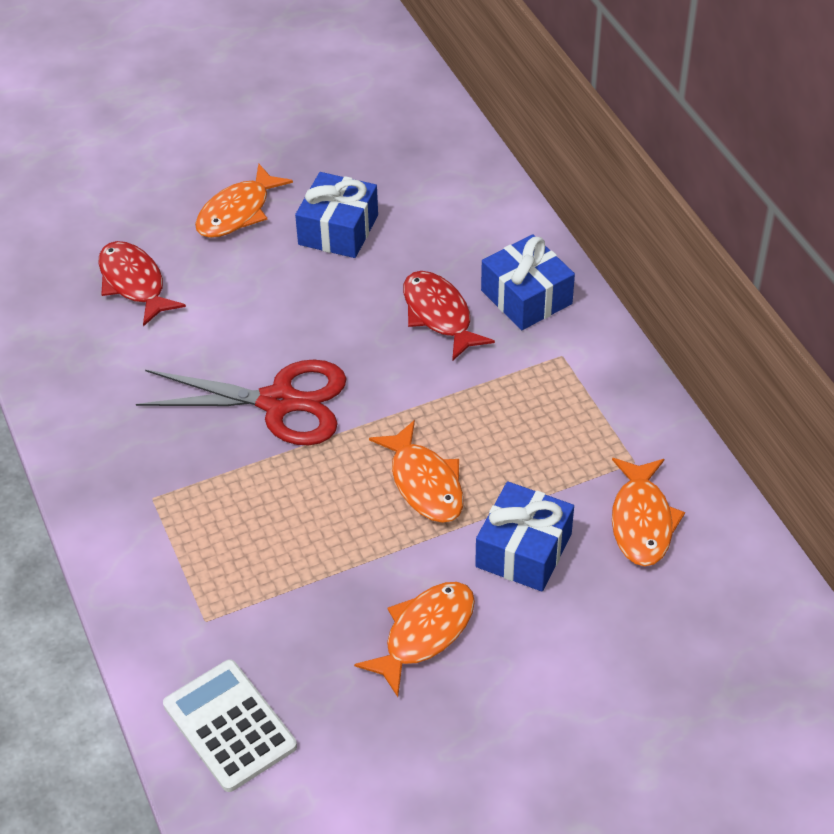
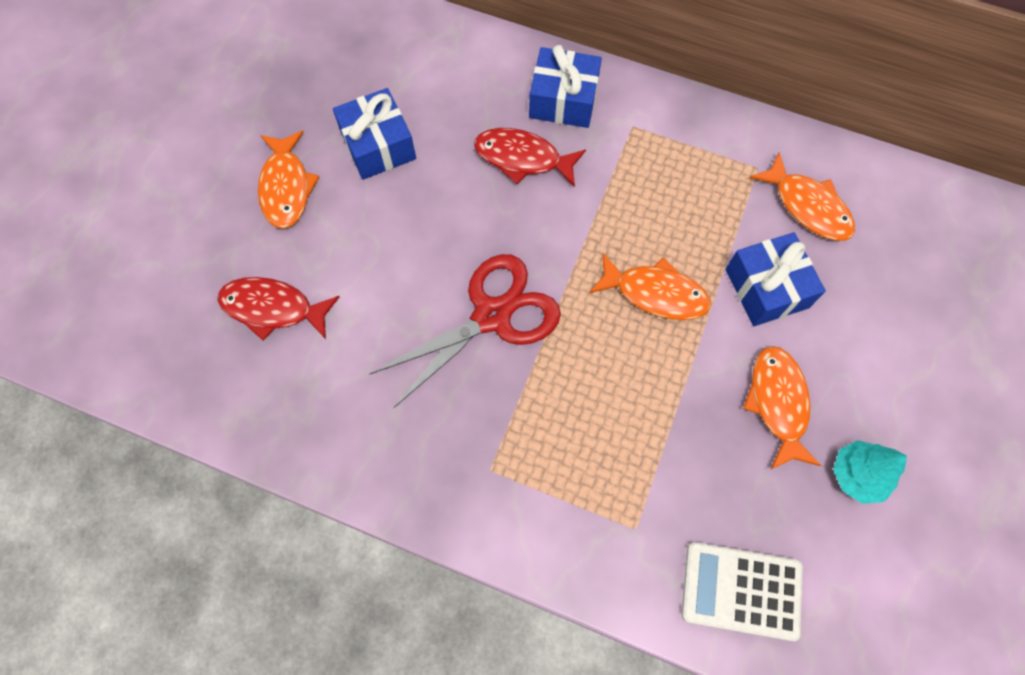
camera: 45 degrees left, 20 degrees up
none -> turquoise tree [833,440,907,504]

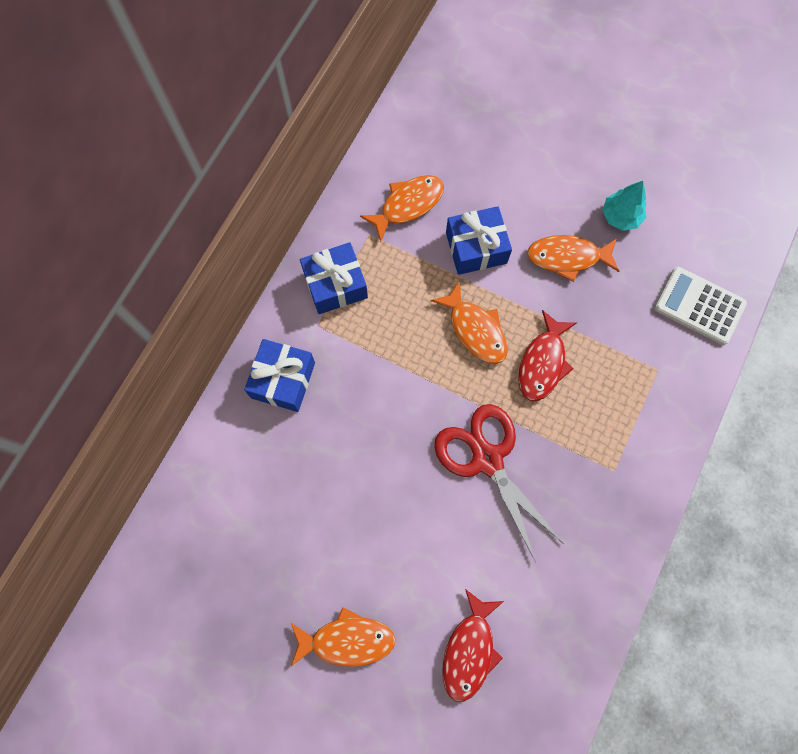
camera: 85 degrees left, 5 degrees up
blue gift [333,88,416,180] -> blue gift moved to [300,242,368,314]
red fish [474,128,586,187] -> red fish moved to [518,310,577,401]
orange fish [589,253,711,320] -> orange fish turned 120 degrees clockwise [431,281,508,364]
white calculator [682,542,803,641] -> white calculator turned 105 degrees clockwise [654,267,747,345]

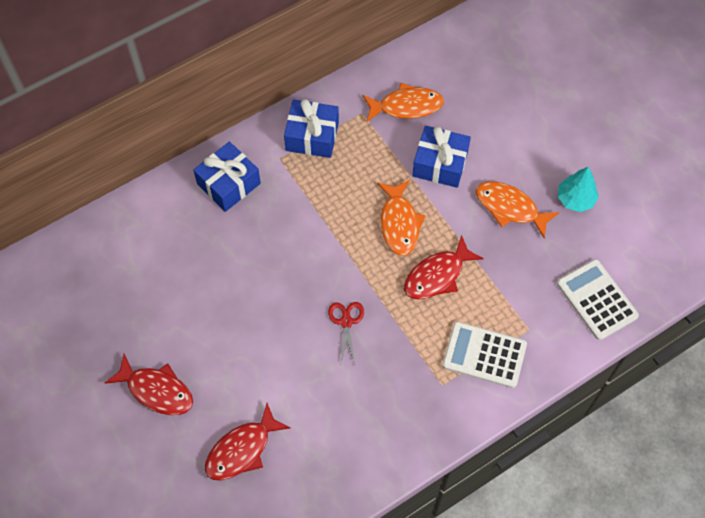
camera: 30 degrees right, 10 degrees down
orange fish [291,607,396,667] -> red fish [105,354,193,415]
red scissors [434,404,565,562] -> red scissors [328,302,364,363], size x0.47
none -> white calculator [442,322,527,388]

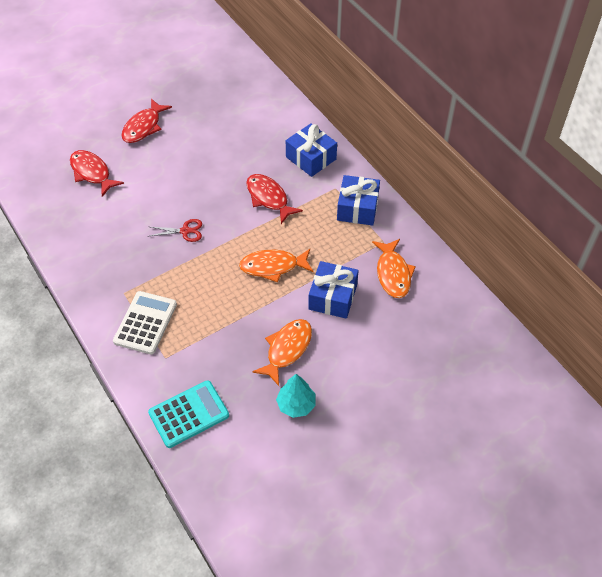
camera: 90 degrees right, 10 degrees down
red fish [404,235,484,299] -> red fish moved to [246,174,303,224]
white calculator [557,259,639,340] -> turquoise calculator [148,380,229,448]

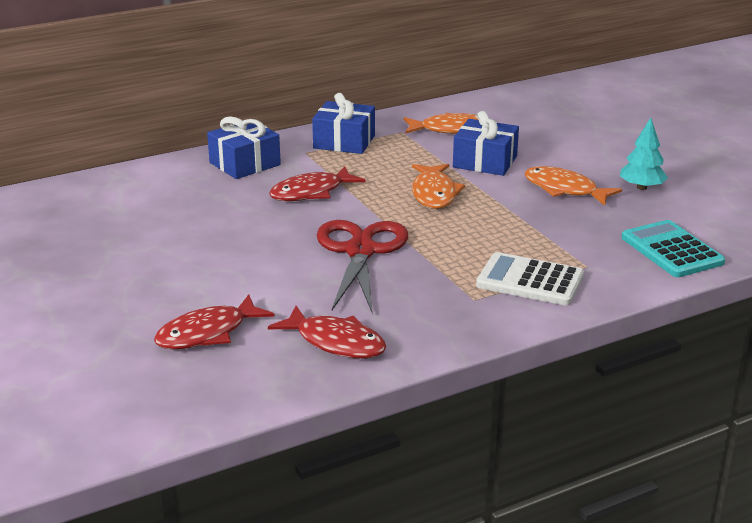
camera: 85 degrees left, 25 degrees down
red fish [122,98,172,143] -> red fish moved to [268,306,386,359]
red scissors [150,219,202,242] -> red scissors [317,220,408,315], size x2.11

